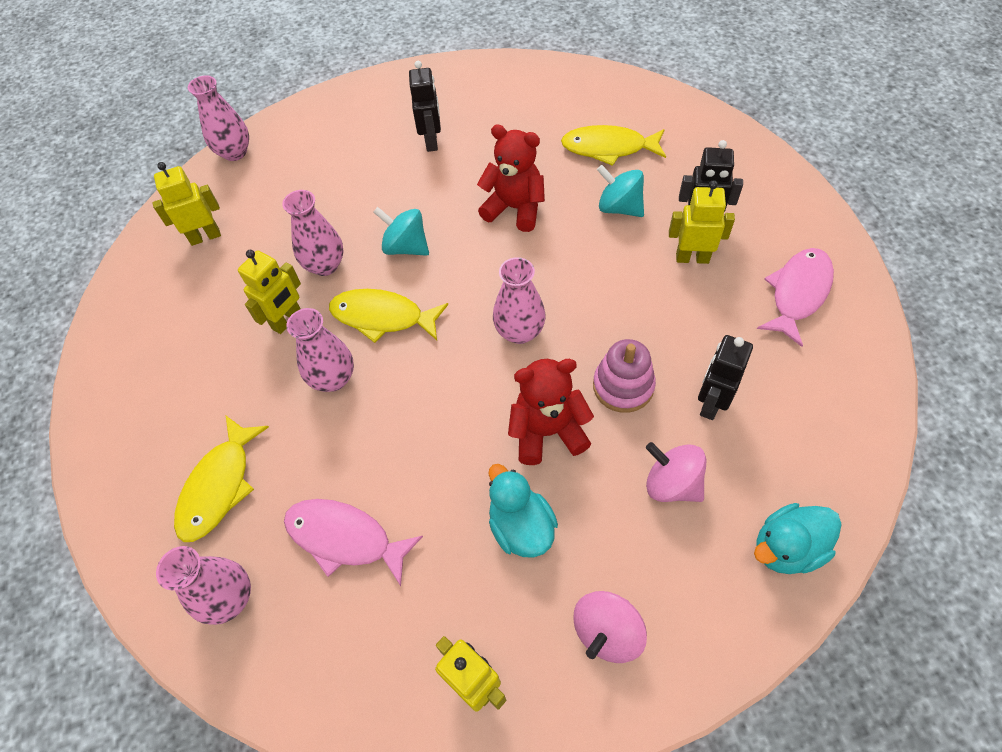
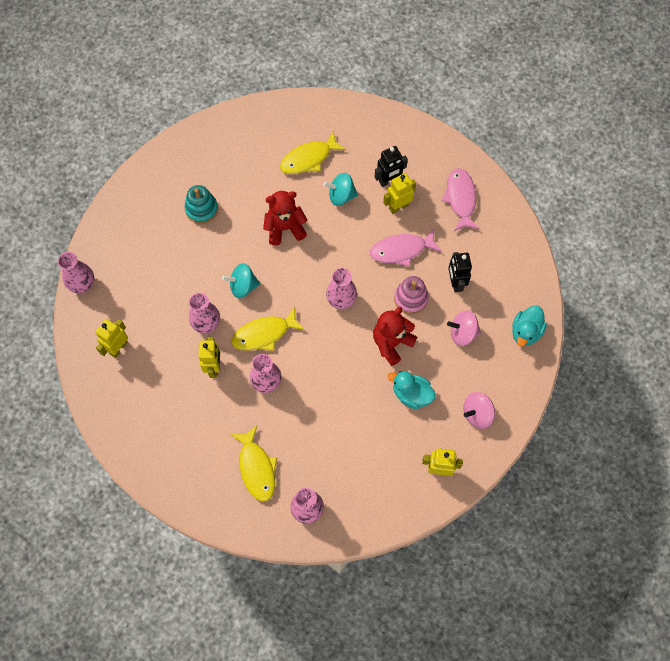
camera: 40 degrees left, 10 degrees up
pink fish [284,499,423,586] -> pink fish moved to [370,229,442,267]
black robot [409,61,441,152] -> turquoise stacking toy [184,185,218,224]
pink spinning top [573,591,647,663] -> pink spinning top turned 60 degrees clockwise [463,392,495,429]

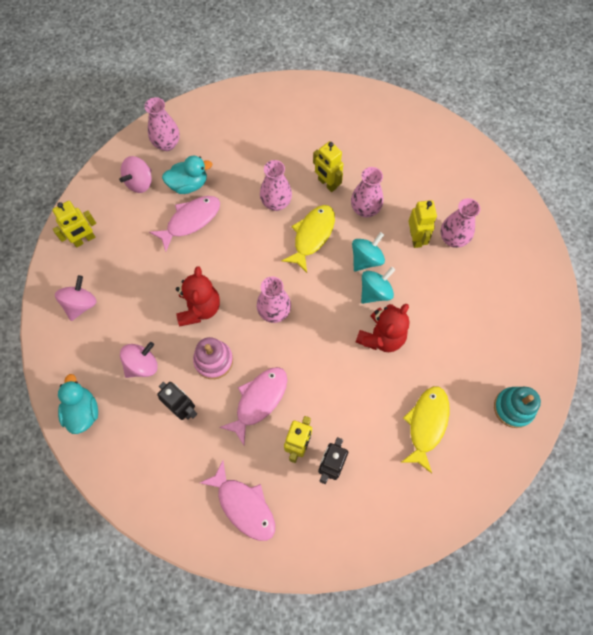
camera: 140 degrees right, 0 degrees up
pink vase [58,252,94,293] -> pink vase moved to [440,198,480,248]
yellow robot [96,319,128,358] -> yellow robot moved to [408,200,437,248]
turquoise stacking toy [184,185,218,224] -> turquoise stacking toy moved to [494,387,541,428]
yellow fish [231,426,277,501] -> none
turquoise spinning top [323,173,358,206] -> turquoise spinning top moved to [361,267,395,304]
turquoise duck [388,371,436,409] -> turquoise duck moved to [162,156,212,194]
none -> pink spinning top [119,156,152,193]
none -> pink fish [149,196,220,252]

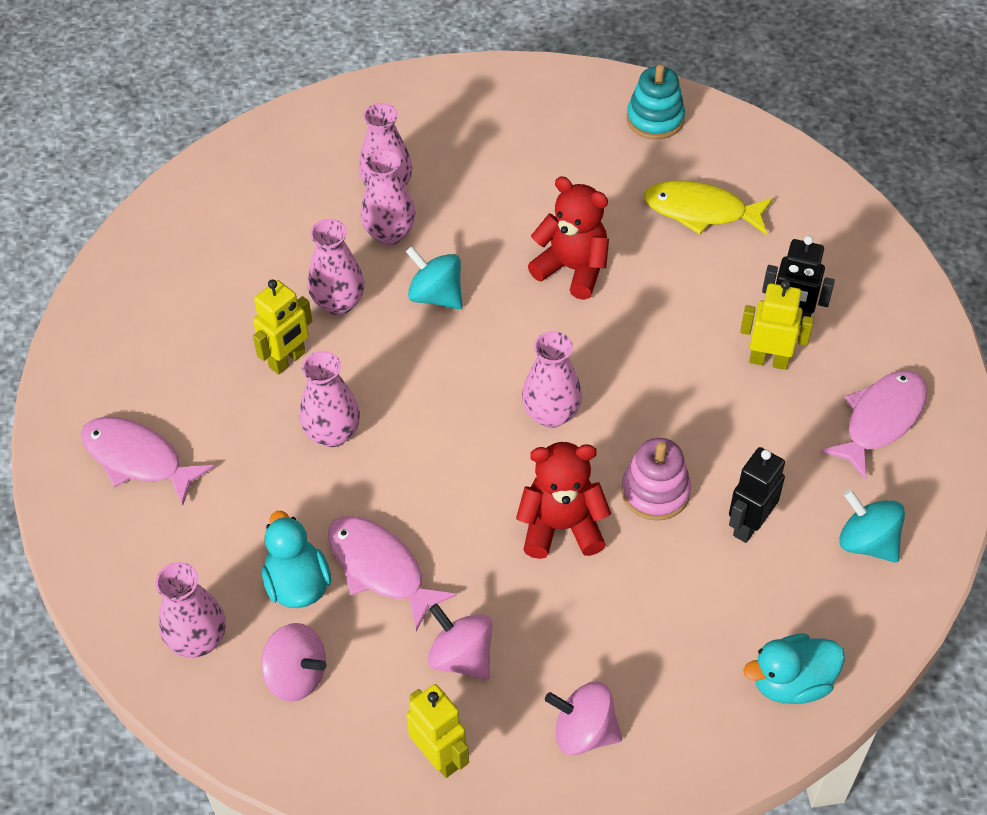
camera: 95 degrees left, 15 degrees down
pink spinning top [120,342,158,378] -> pink spinning top moved to [428,603,493,680]
pink fish [219,367,287,445] -> pink fish moved to [81,417,215,505]
yellow fish [282,205,335,273] -> none
turquoise spinning top [361,267,395,304] -> turquoise spinning top moved to [839,489,905,563]
yellow robot [408,200,437,248] -> pink vase [361,149,416,245]

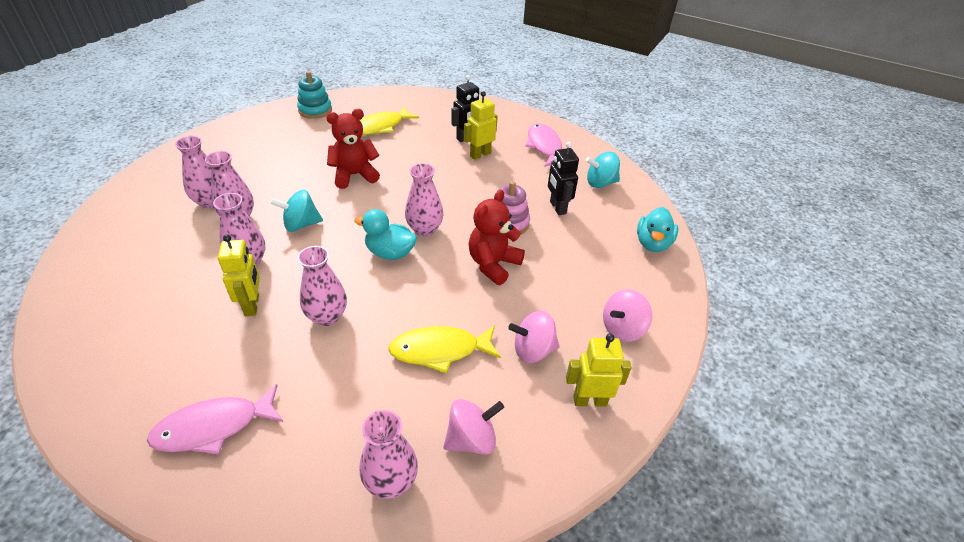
camera: 55 degrees left, 10 degrees down
turquoise duck [262,511,331,608] -> turquoise duck moved to [354,209,417,260]
pink fish [328,516,457,631] -> yellow fish [388,325,501,373]

